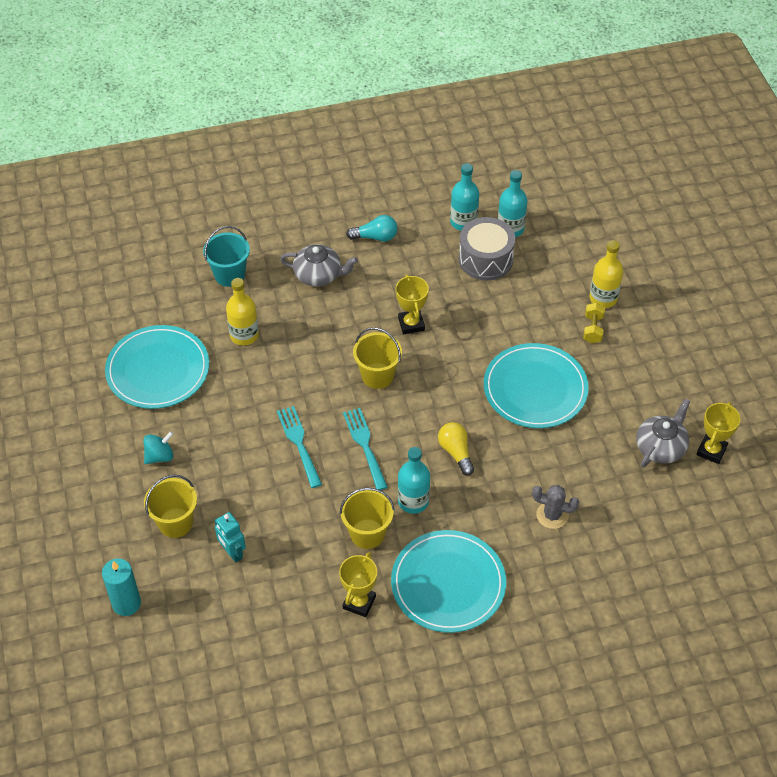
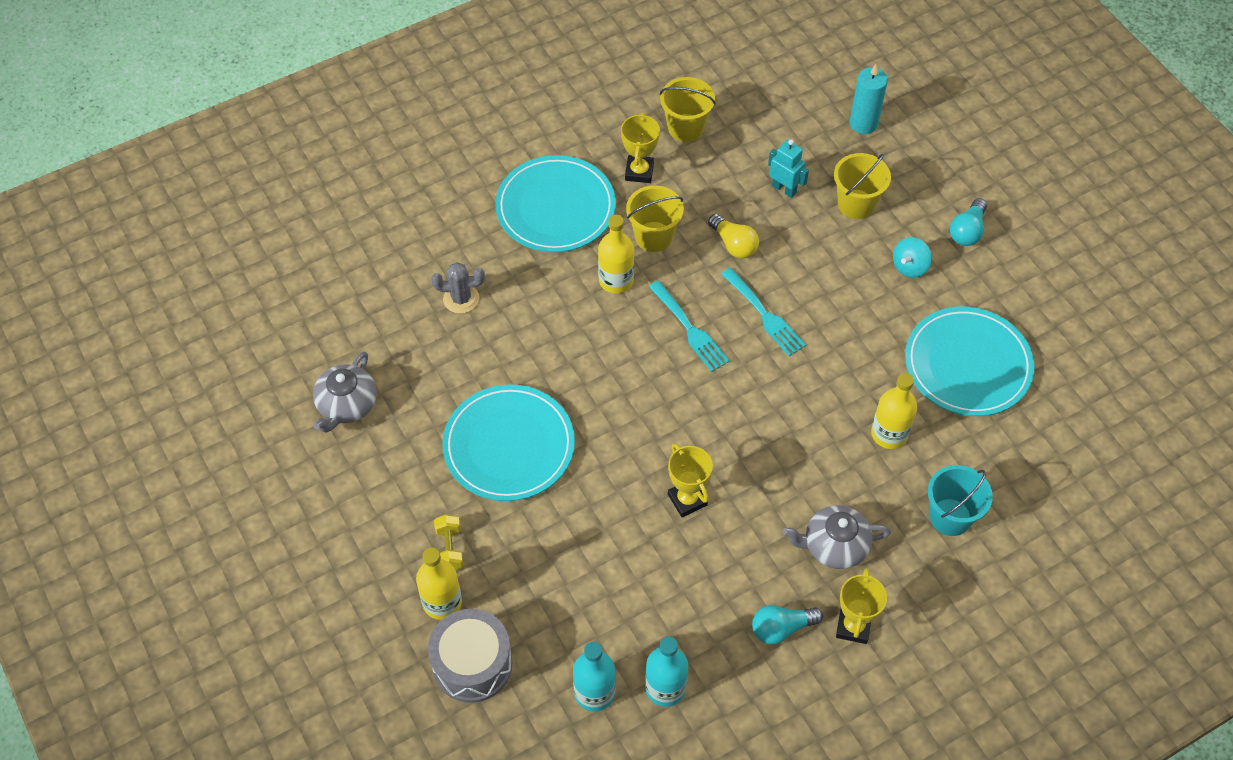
camera: 165 degrees right, 5 degrees up
yellow bucket [353,327,402,389] -> yellow bucket moved to [660,77,716,142]
turquoise bottle [398,447,430,514] -> yellow bottle [598,215,634,293]
yellow light bulb [438,422,474,476] -> yellow light bulb moved to [708,214,759,259]
grey drum [459,217,515,281] -> grey drum moved to [428,609,512,703]
yellow trophy [697,402,740,464] -> yellow trophy moved to [836,568,887,644]
none -> turquoise light bulb [950,198,987,246]

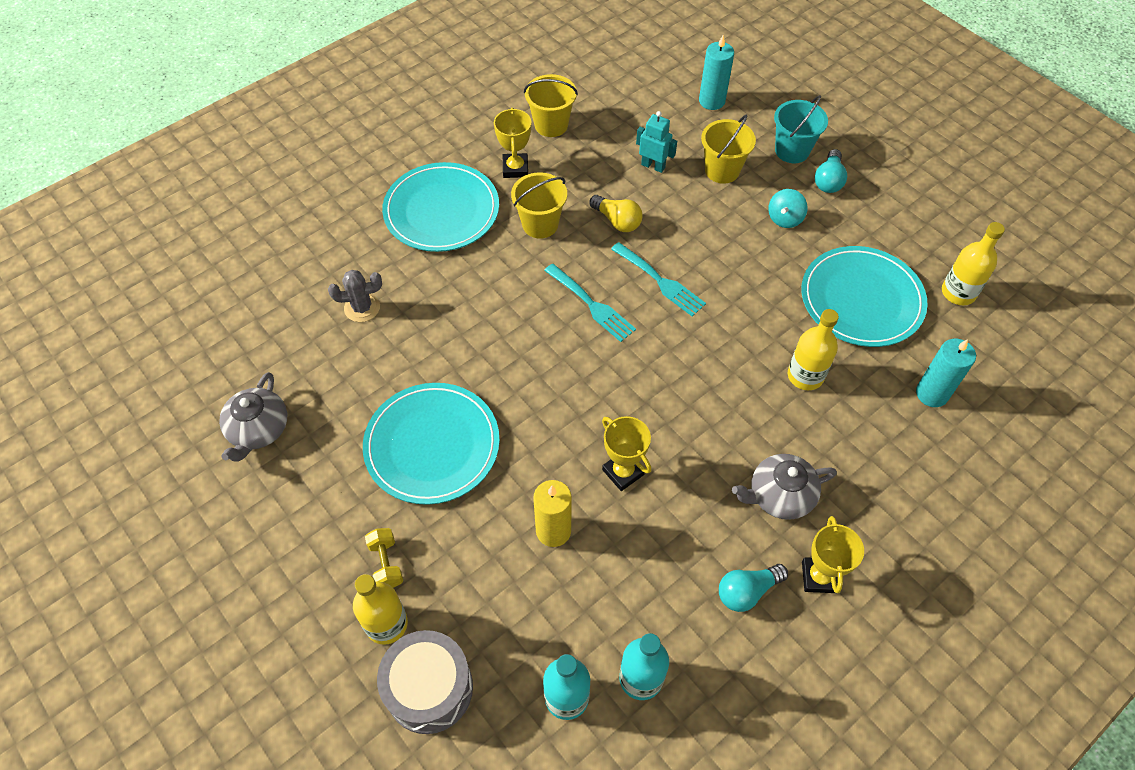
camera: 10 degrees left, 0 degrees up
yellow bottle [598,215,634,293] -> yellow bottle moved to [942,222,1005,305]
turquoise bucket [928,465,993,536] -> turquoise bucket moved to [774,95,828,163]
none -> yellow candle [533,480,572,547]
none -> turquoise candle [916,339,976,407]

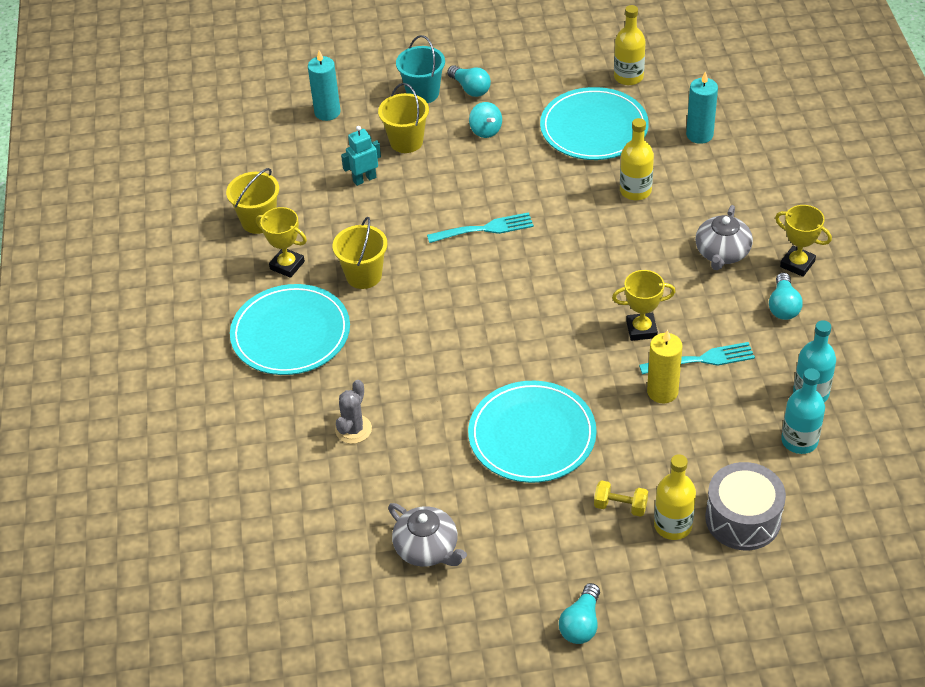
camera: 55 degrees left, 10 degrees down
turquoise fork [544,264,636,342] -> turquoise fork moved to [639,342,755,374]
yellow light bulb [589,195,642,232] -> none
none -> turquoise light bulb [559,583,600,644]

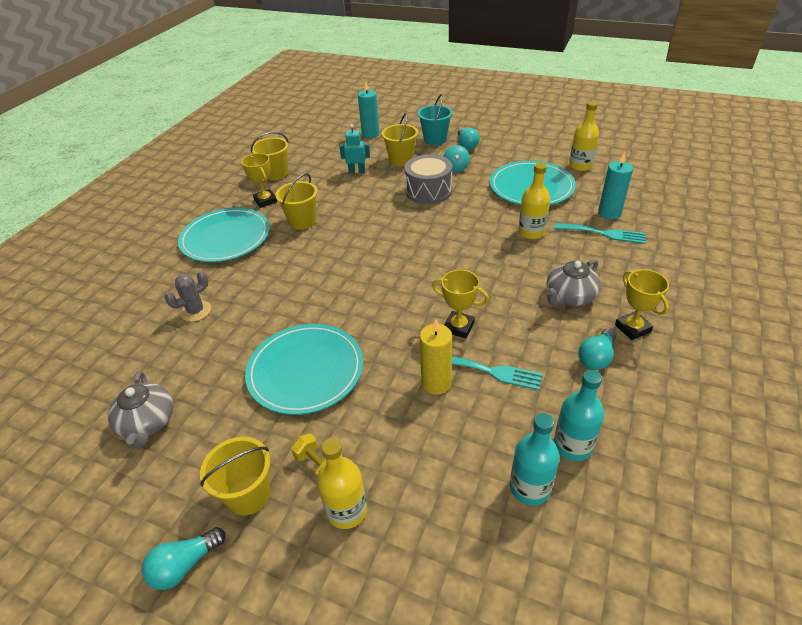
camera: 30 degrees right, 5 degrees down
turquoise fork [427,212,534,243] -> turquoise fork moved to [554,223,645,244]
grey drum [705,462,786,550] -> grey drum moved to [404,154,453,204]
none -> yellow bucket [200,437,270,515]

